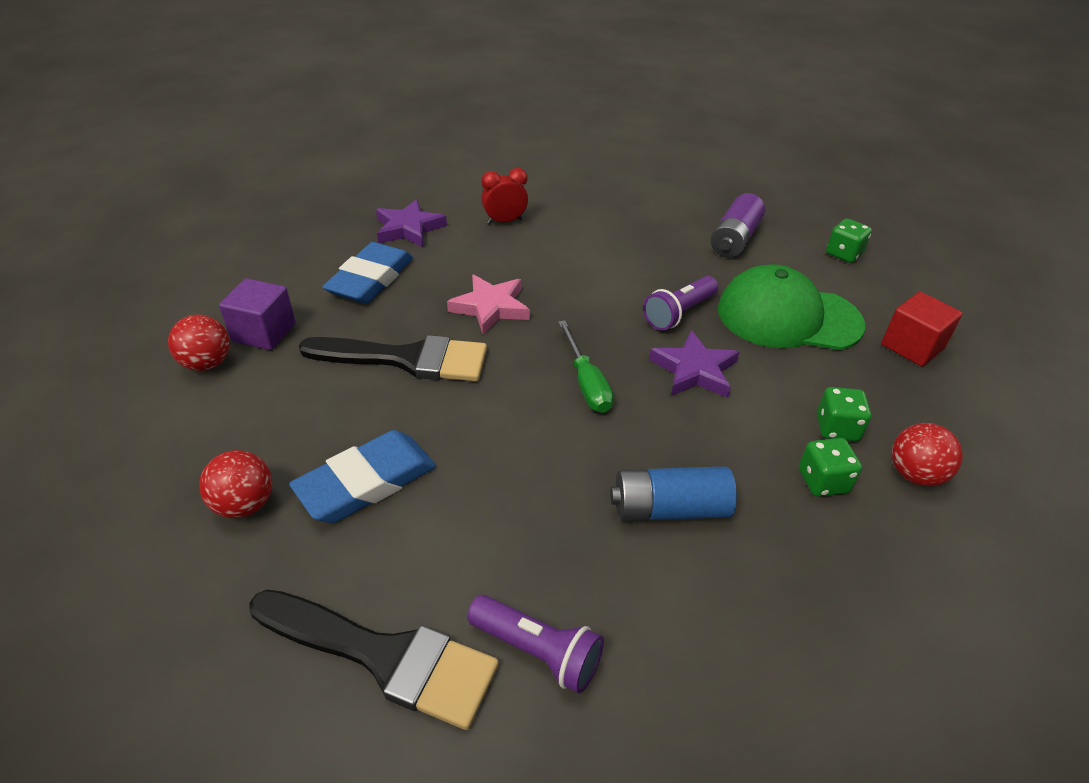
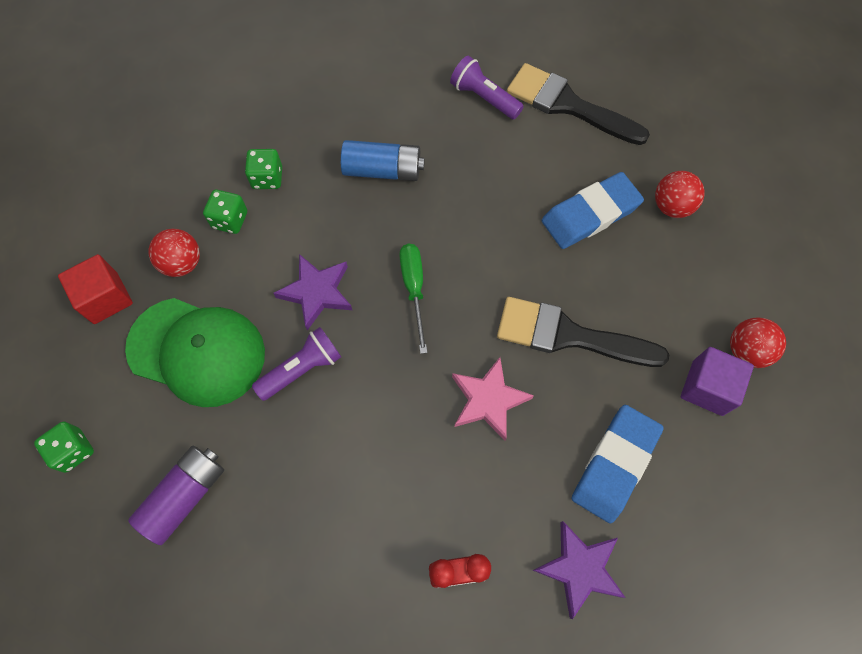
camera: 170 degrees left, 25 degrees up
red ball [892,423,963,486] -> red ball moved to [148,229,200,277]

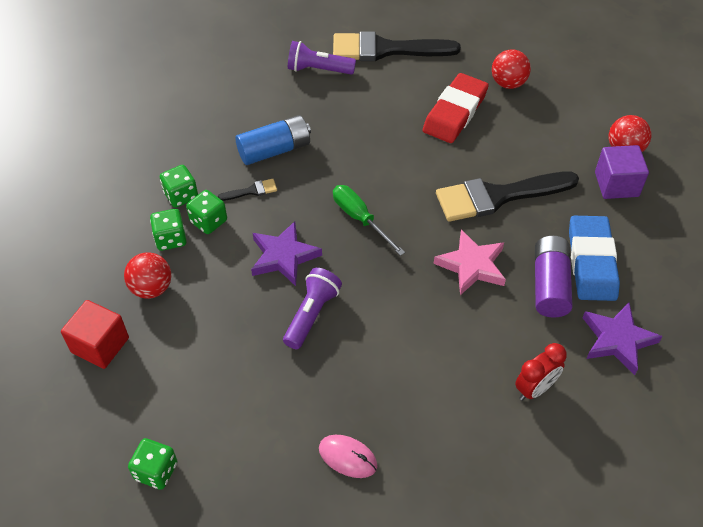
camera: 30 degrees left, 15 degrees down
green cap [125,298,265,407] -> none
purple battery [128,445,224,545] -> purple battery moved to [535,236,573,318]
blue eraser [542,172,644,249] -> red eraser [423,73,489,143]
none -> green dice [186,190,227,234]
none -> black brush [218,179,277,201]
none -> pink mouse [319,435,377,478]

